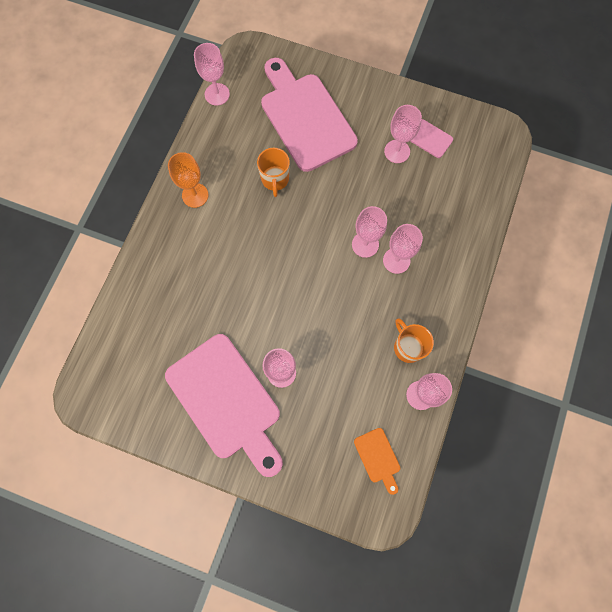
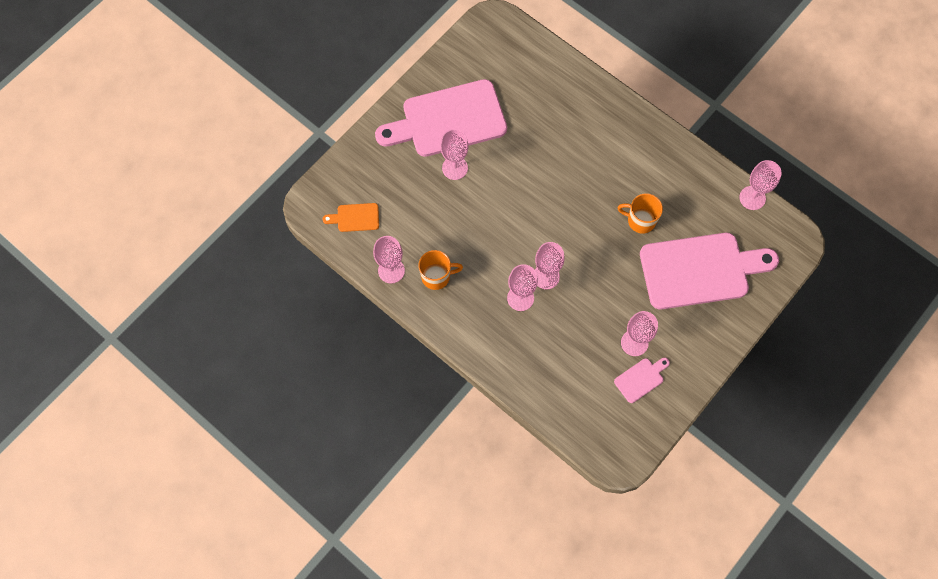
camera: 110 degrees right, 5 degrees down
orange goblet [168,152,208,208] -> none

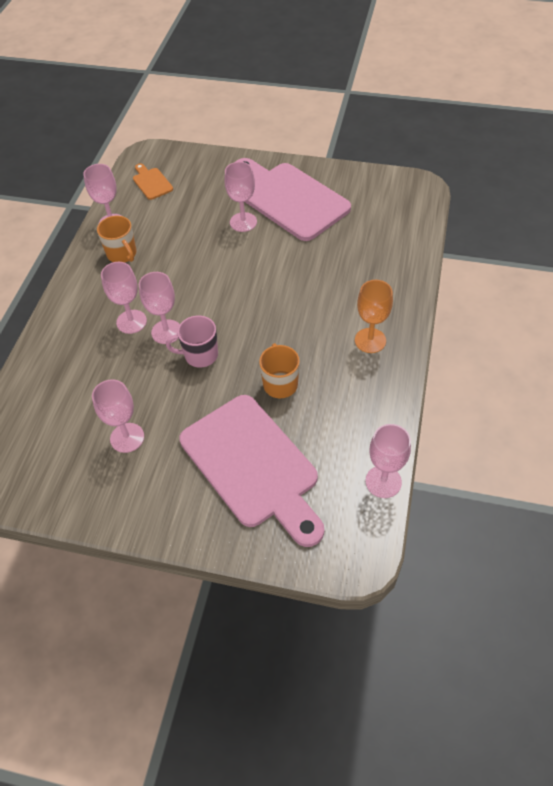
camera: 65 degrees right, 15 degrees down
pink cutting board [614,358,670,403] -> none
none -> pink mug [166,315,218,368]
none -> orange goblet [355,280,393,353]

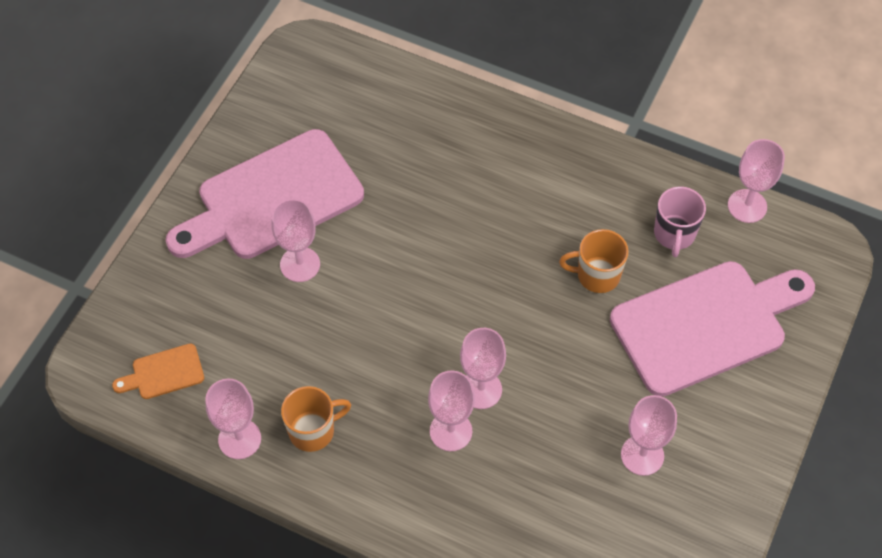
camera: 80 degrees left, 5 degrees up
pink mug [166,315,218,368] -> pink mug moved to [654,187,706,257]
orange goblet [355,280,393,353] -> none

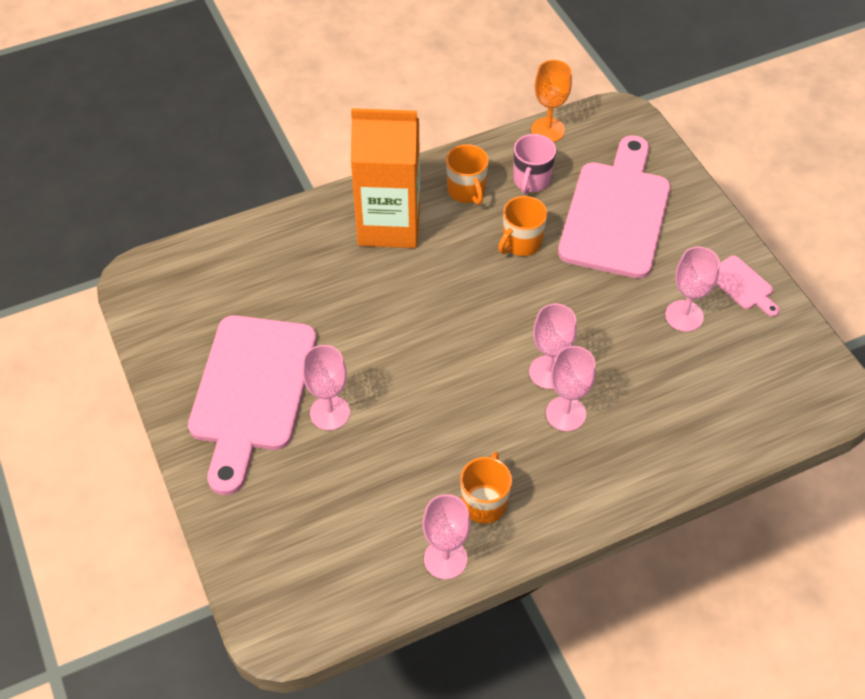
camera: 50 degrees left, 5 degrees down
orange cutting board [112,343,204,399] -> none
pink mug [654,187,706,257] -> pink mug turned 60 degrees clockwise [513,134,556,194]
pink goblet [728,139,785,223] -> orange goblet [531,60,572,142]
none -> orange carton [351,108,420,248]
none -> orange mug [446,144,489,205]
none -> pink cutting board [716,255,780,317]

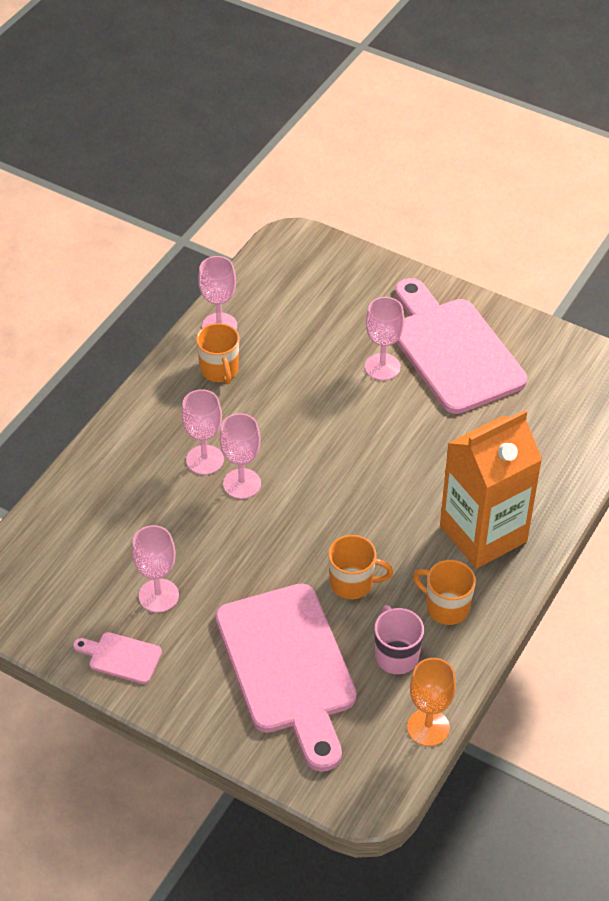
camera: 145 degrees right, 5 degrees down
orange mug [498,196,548,256] -> orange mug turned 90 degrees clockwise [328,535,393,599]

